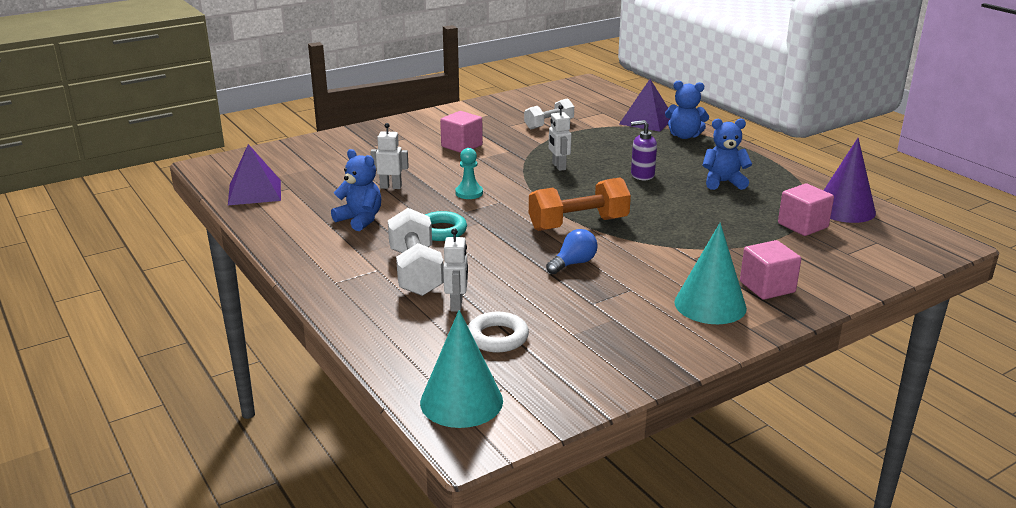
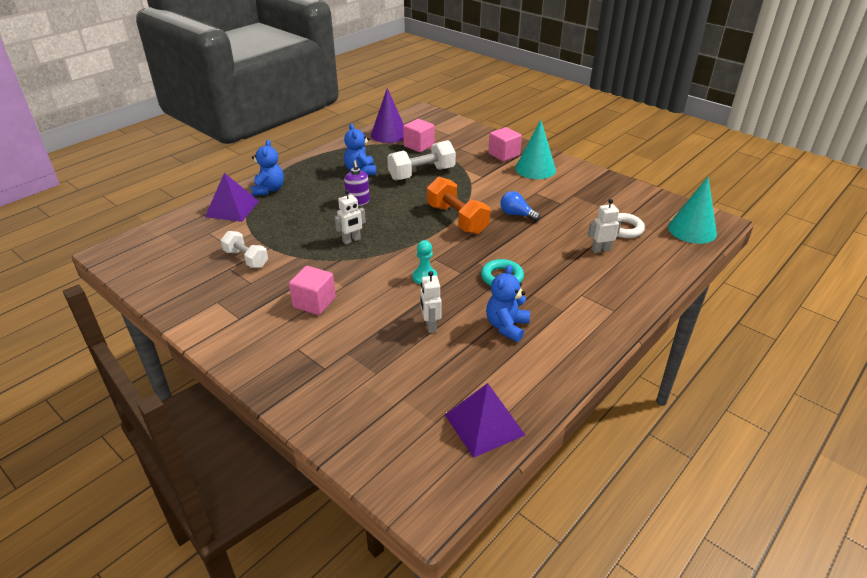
camera: 105 degrees left, 10 degrees up
white dumbbell [388,208,444,296] -> white dumbbell moved to [387,140,456,181]

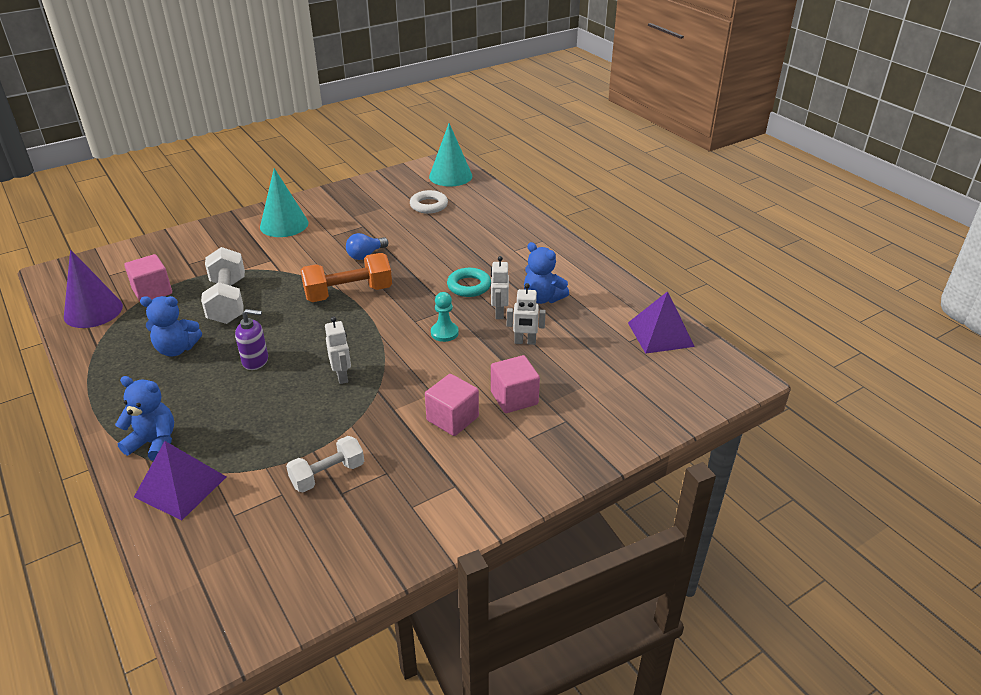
camera: 75 degrees left, 0 degrees up
pink cube [488,127,522,162] -> pink cube moved to [491,355,540,413]
white robot [588,199,622,253] -> white robot moved to [490,256,509,319]

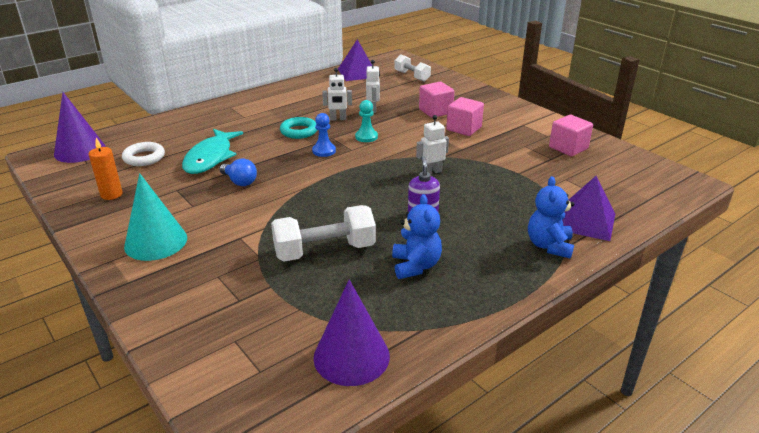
camera: 95 degrees left, 5 degrees down
pink cube [124,254,172,302] -> pink cube moved to [549,115,593,157]
white dumbbell [286,436,364,492] -> white dumbbell moved to [394,54,431,82]
orange dumbbell [301,253,392,302] -> none
turquoise cone [429,123,472,187] -> purple cone [54,92,106,163]
blue teddy bear [524,242,569,304] -> none
none -> orange candle [89,138,123,200]
none -> turquoise fish [182,129,243,174]
none -> blue pawn [312,113,336,157]

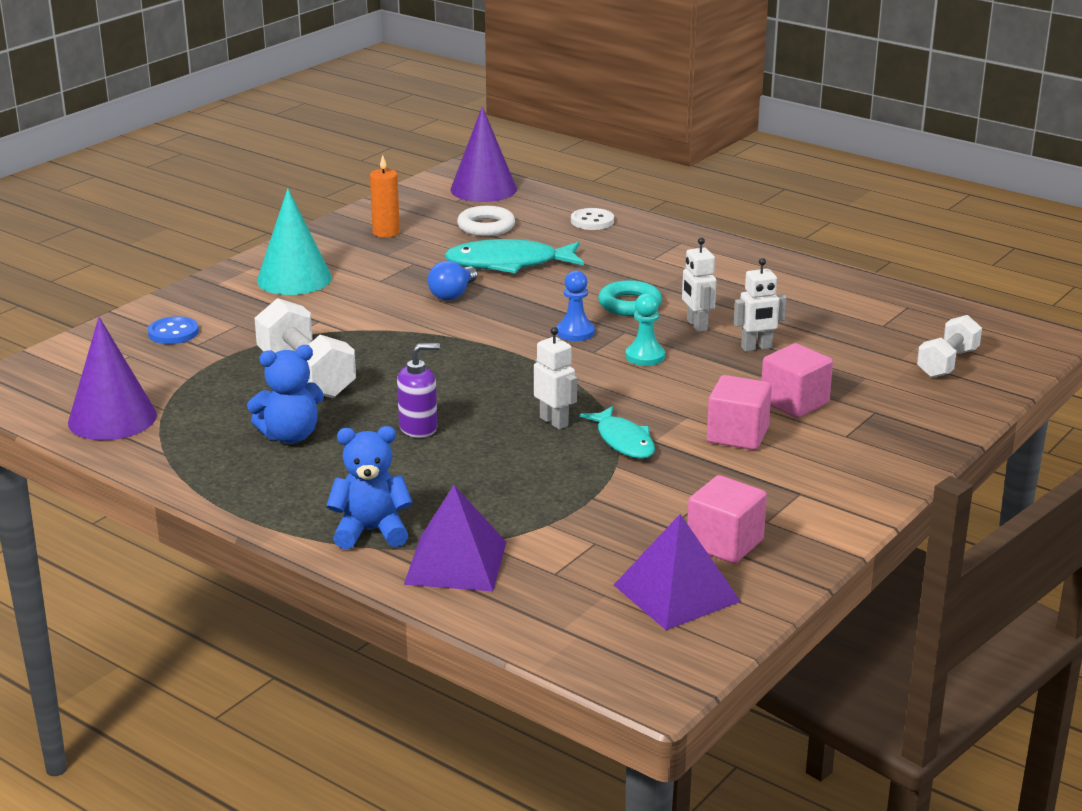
camera: 75 degrees right, 5 degrees down
purple pyramid [338,39,372,81] -> purple pyramid moved to [614,514,741,630]
none -> blue button [148,316,199,344]
none -> white button [571,208,614,230]
none -> turquoise fish [580,406,655,459]

